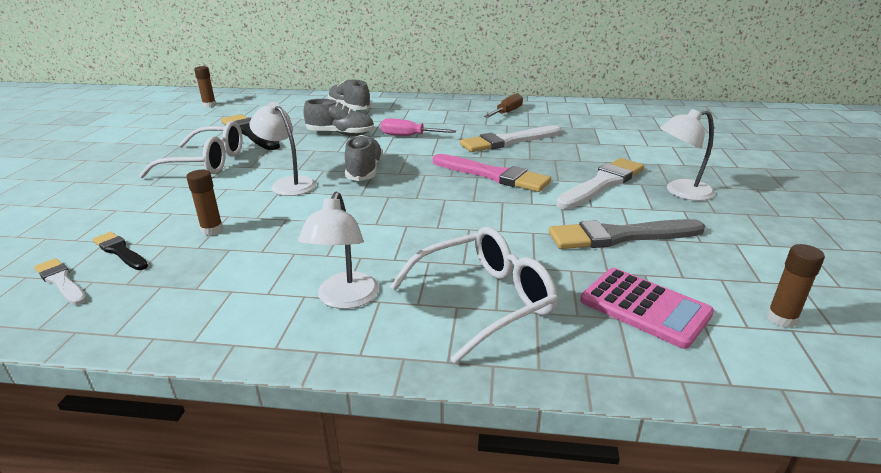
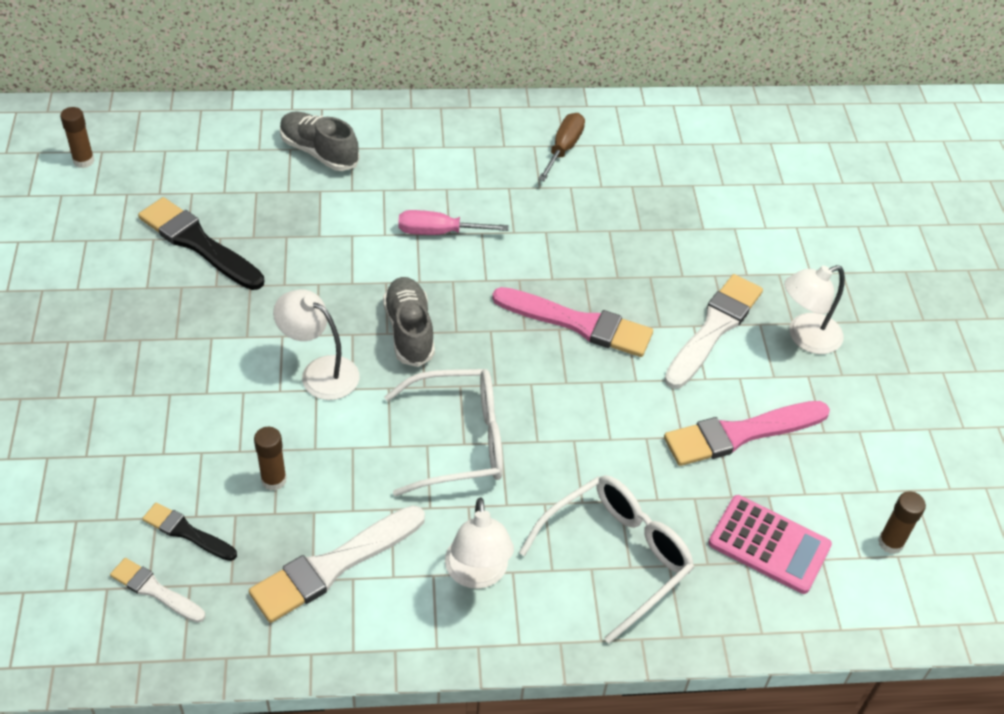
camera: 15 degrees left, 20 degrees up
white glasses [139,121,243,178] -> white glasses moved to [384,369,503,496]
grey shoe [303,99,374,136] -> none
white brush [460,125,561,152] -> white brush moved to [249,505,425,623]
grey brush [549,219,705,249] -> pink brush [664,401,830,466]

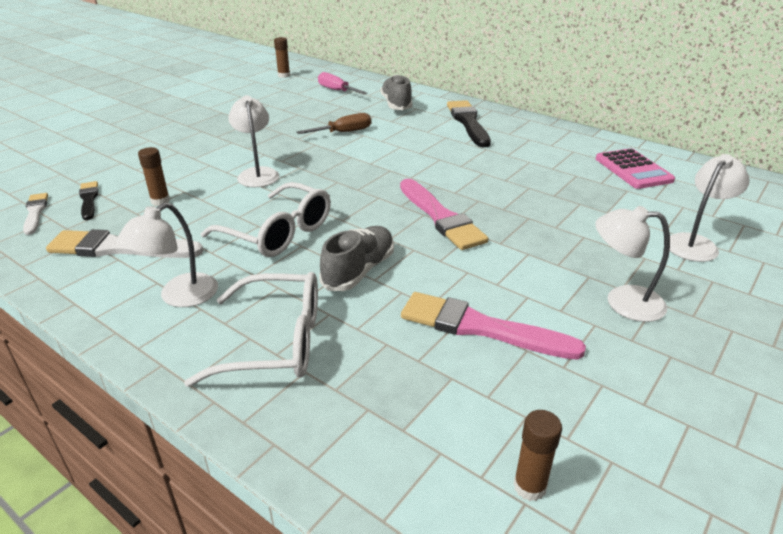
camera: 45 degrees right, 15 degrees down
black brush [138,197,265,290] -> black brush moved to [447,100,491,147]
grey shoe [383,277,435,367] -> grey shoe moved to [320,226,394,291]
pink screwdriver [398,210,509,235] -> pink screwdriver moved to [318,72,367,94]
brown screwdriver [538,113,585,182] -> brown screwdriver moved to [297,113,371,134]
white brush [664,274,763,389] -> none
pink calculator [708,495,832,594] -> pink calculator moved to [596,148,675,189]
none -> white lamp [669,154,750,262]

